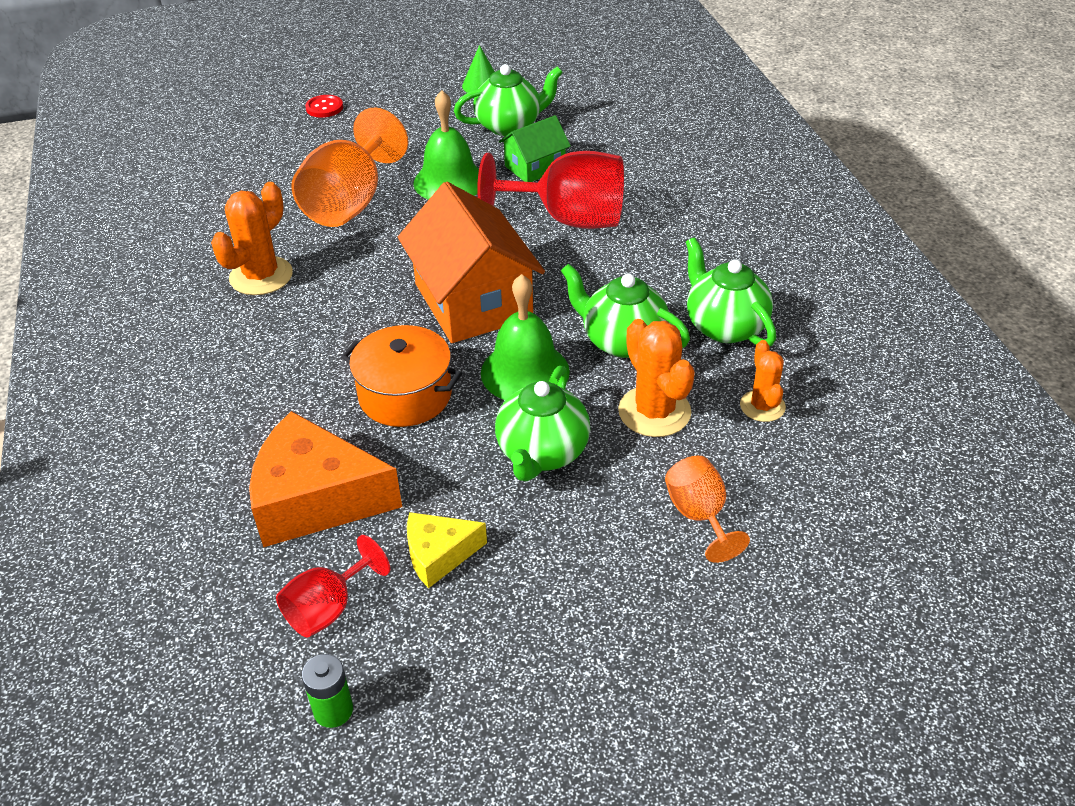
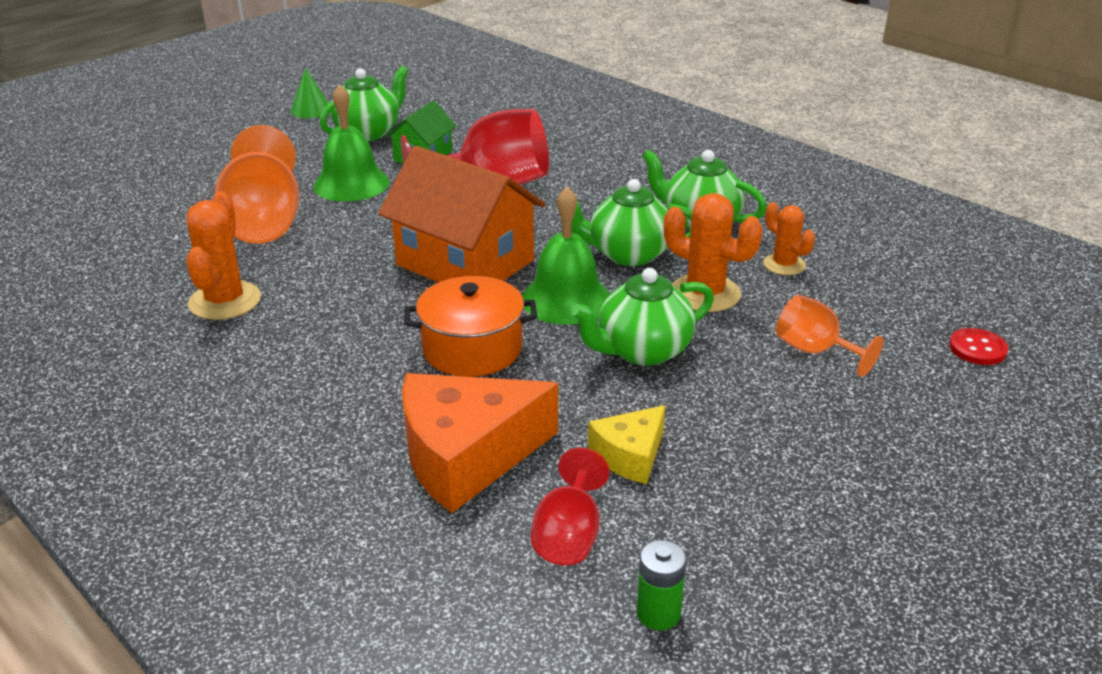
camera: 30 degrees left, 10 degrees down
red button [305,95,343,118] -> red button moved to [949,328,1008,365]
green teapot [495,366,590,481] -> green teapot turned 75 degrees clockwise [571,268,714,366]

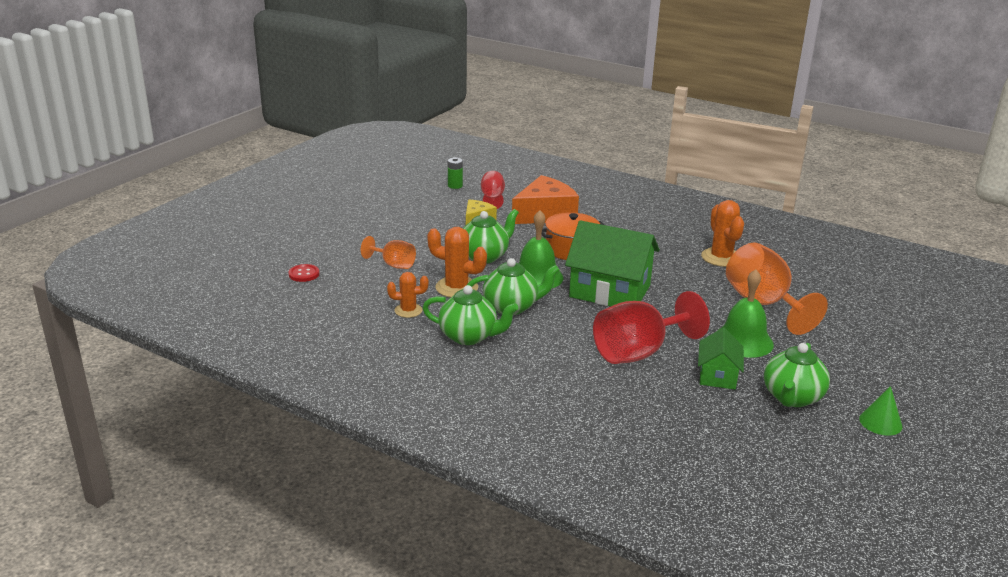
camera: 165 degrees right, 5 degrees down
orange house [378,146,545,282] -> green house [565,220,660,306]
orange cactus [763,202,815,275] -> orange cactus turned 45 degrees counterclockwise [387,272,428,318]

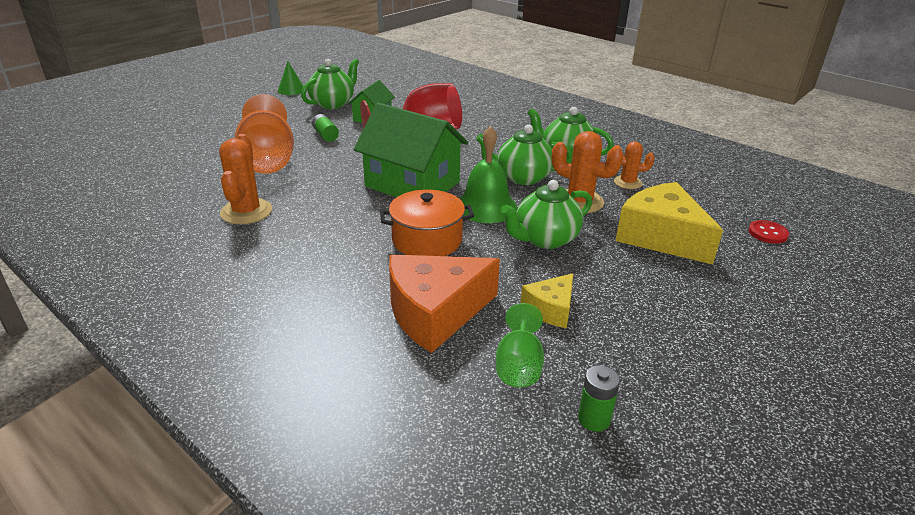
camera: 170 degrees left, 5 degrees up
orange goblet [361,236,416,269] -> yellow cheese [616,182,723,265]
red goblet [481,171,505,209] -> green goblet [496,303,544,387]
green bell [717,269,774,358] -> green battery [312,114,339,142]

